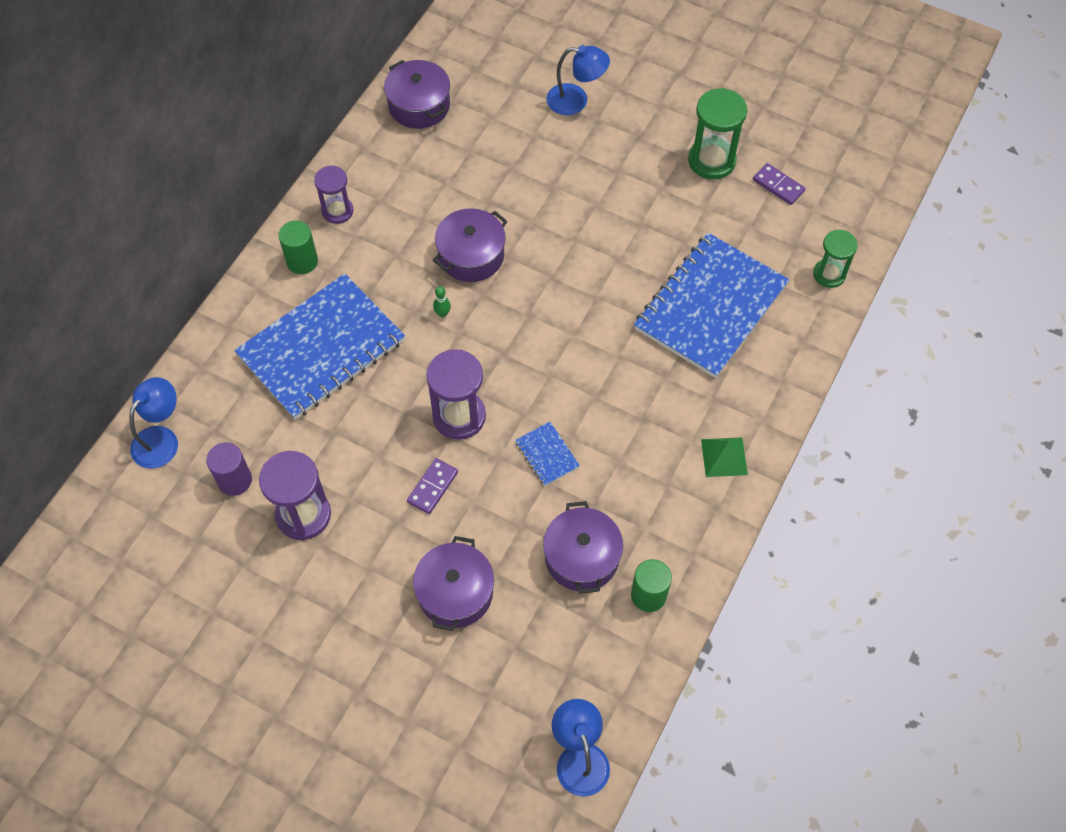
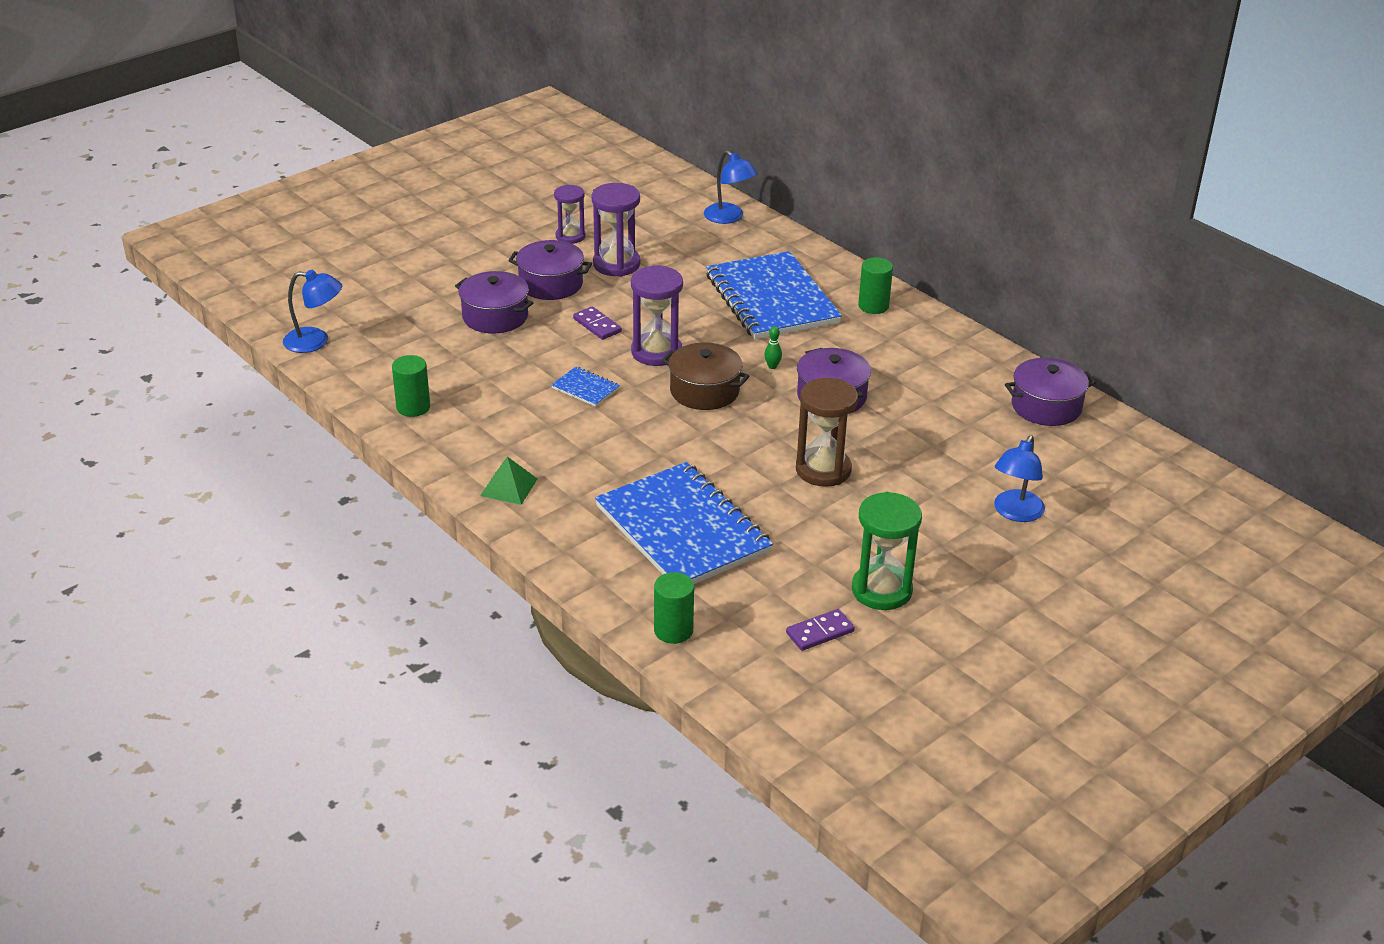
camera: 110 degrees right, 25 degrees down
purple cylinder [206,442,252,496] -> none
purple hourglass [314,165,353,224] -> purple hourglass moved to [554,185,586,244]
blue notebook [515,422,580,486] -> blue notebook turned 45 degrees clockwise [551,366,620,407]
purple pot [543,501,623,594] -> purple pot moved to [508,240,592,300]
green hourglass [813,229,858,288] -> green cylinder [654,572,694,644]
none -> brown pot [662,343,750,410]
none -> brown hourglass [796,378,858,487]

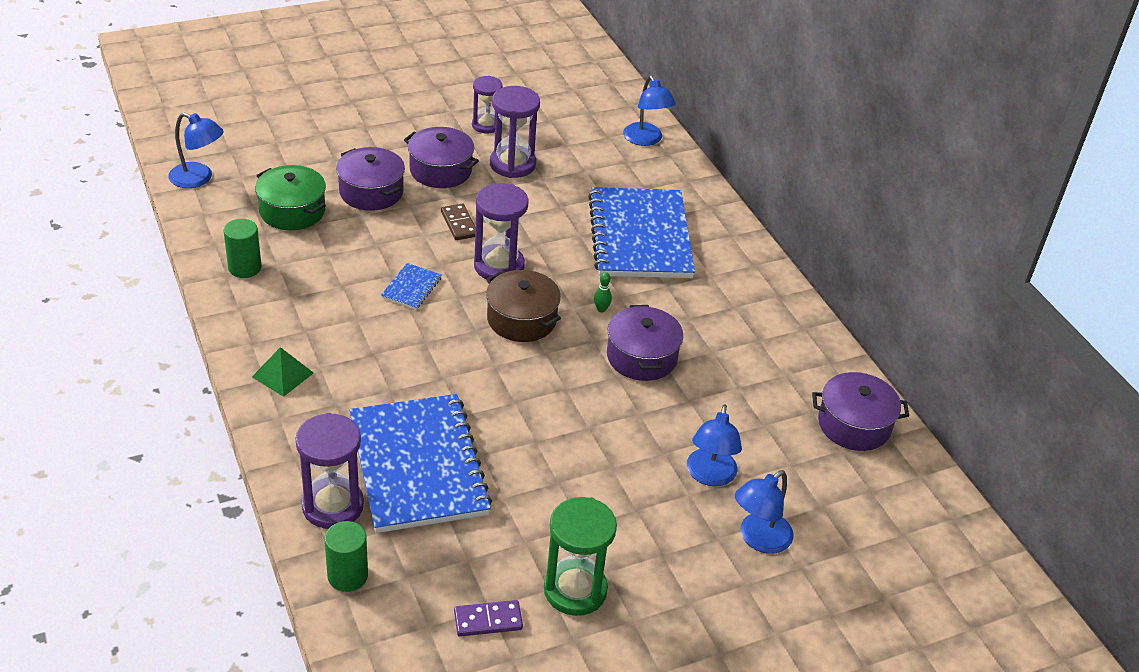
camera: 15 degrees right, 5 degrees up
blue notebook [551,366,620,407] -> blue notebook turned 60 degrees clockwise [381,263,442,309]
purple domino [573,306,622,340] -> brown domino [441,204,476,240]
brown hourglass [796,378,858,487] -> none
green cylinder [858,257,893,314] -> none
none -> green pot [255,165,326,230]
none -> purple hourglass [295,413,364,529]
none -> blue lamp [687,404,742,486]

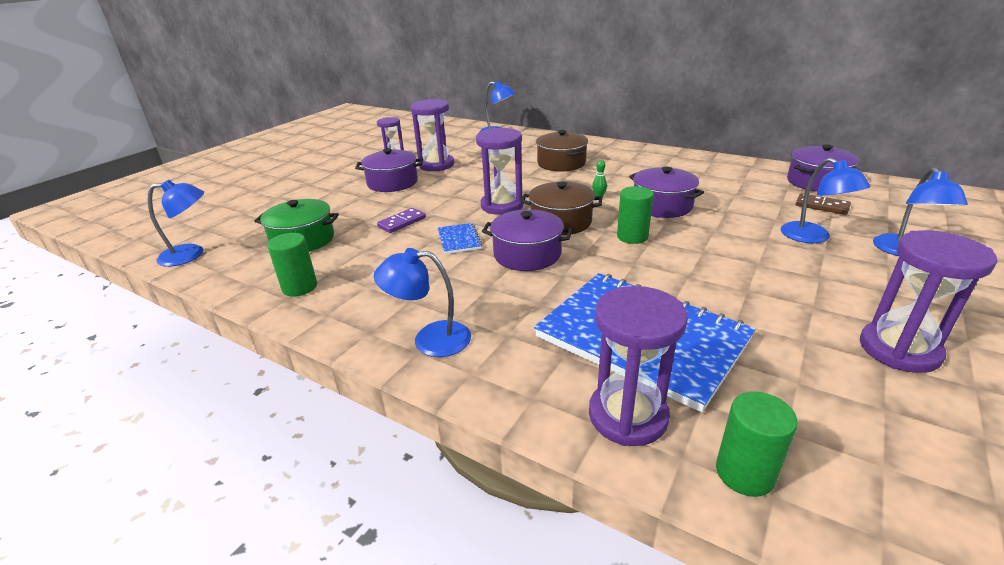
camera: 30 degrees left, 10 degrees down
green pyramid [252,347,314,397] -> blue lamp [374,248,471,357]
purple pot [336,147,405,211] -> purple pot moved to [482,209,572,271]
brown domino [441,204,476,240] -> brown domino moved to [796,193,851,215]
purple domino [454,600,523,637] -> purple domino moved to [377,208,426,233]
green hourglass [544,497,617,616] -> purple hourglass [860,230,997,373]
blue notebook [588,187,695,278] -> brown pot [536,130,588,172]
none -> green cylinder [617,186,654,244]

